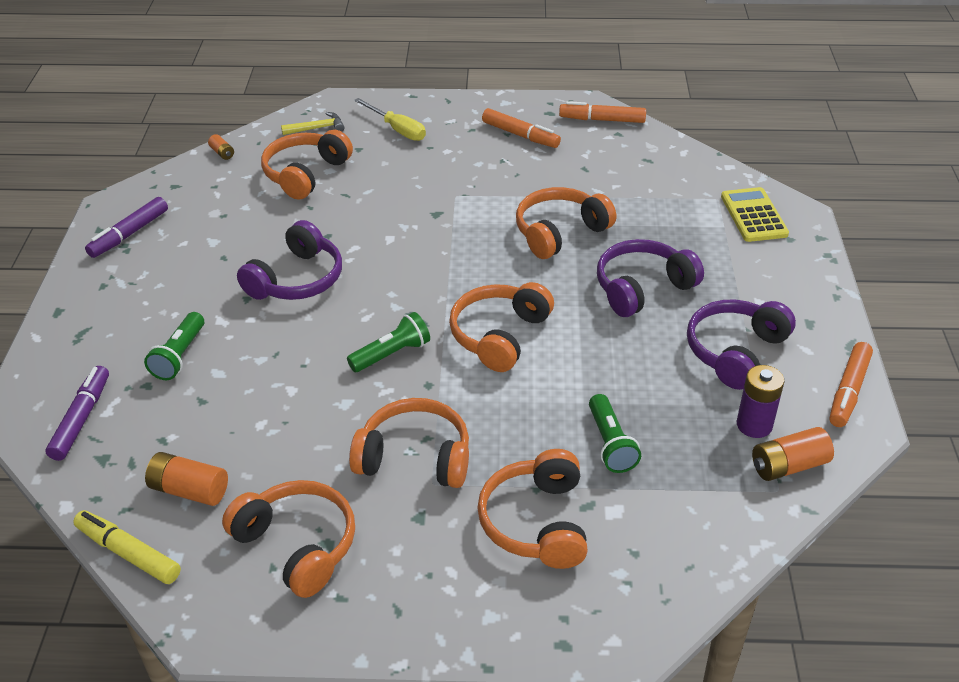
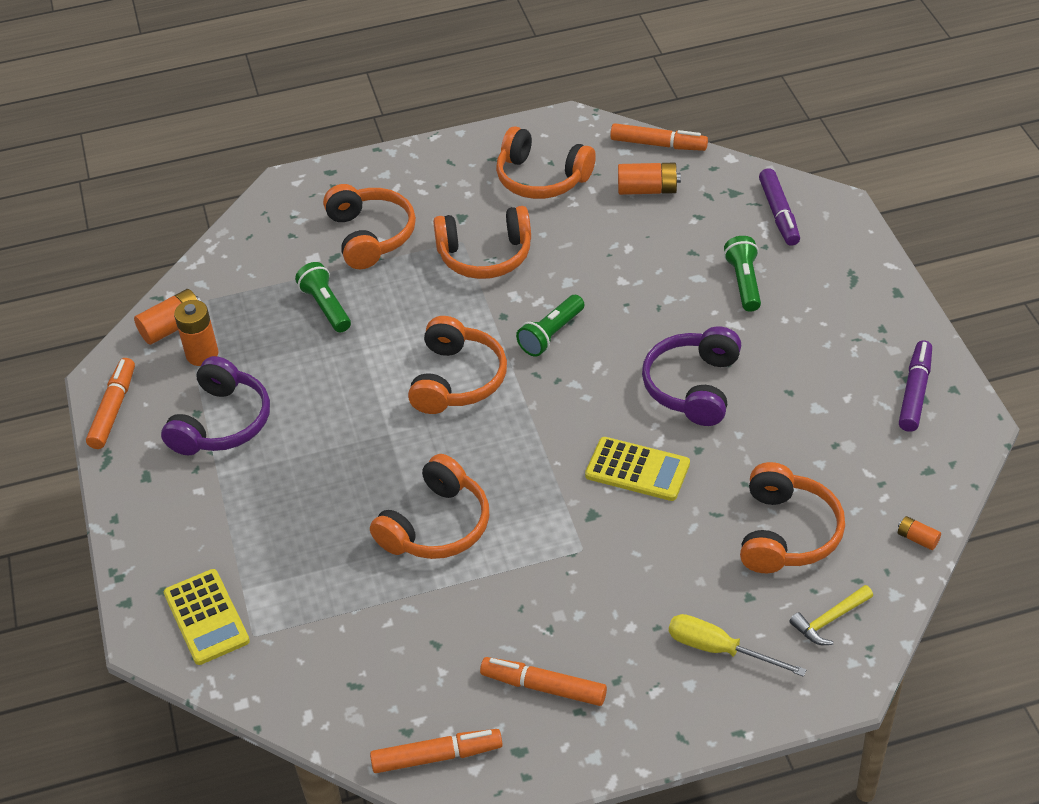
camera: 165 degrees right, 5 degrees up
yellow marker [73,510,181,584] -> orange marker [610,123,708,151]
purple headphones [597,239,704,317] -> none
purple battery [737,365,784,438] -> orange battery [174,300,219,366]
none -> yellow calculator [585,437,690,501]

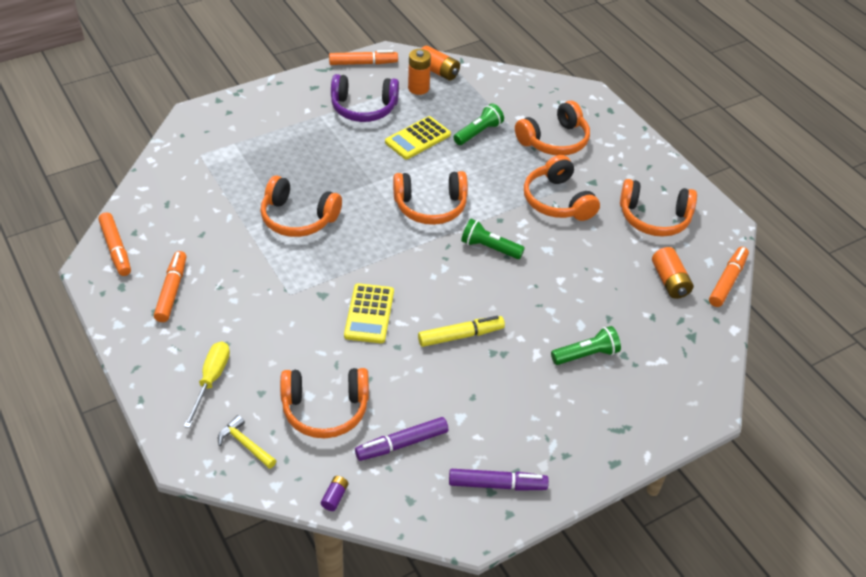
camera: 70 degrees right, 0 degrees up
yellow calculator [164,569,250,665] -> yellow calculator moved to [385,116,451,159]
orange headphones [496,126,596,199] -> orange headphones turned 90 degrees counterclockwise [620,179,697,237]
orange marker [610,123,708,151] -> orange marker turned 150 degrees counterclockwise [709,247,749,307]
purple headphones [642,326,741,426] -> yellow marker [418,316,505,347]
purple marker [759,168,800,246] -> purple marker moved to [355,417,448,461]
orange battery [898,516,941,550] -> purple battery [321,476,348,511]

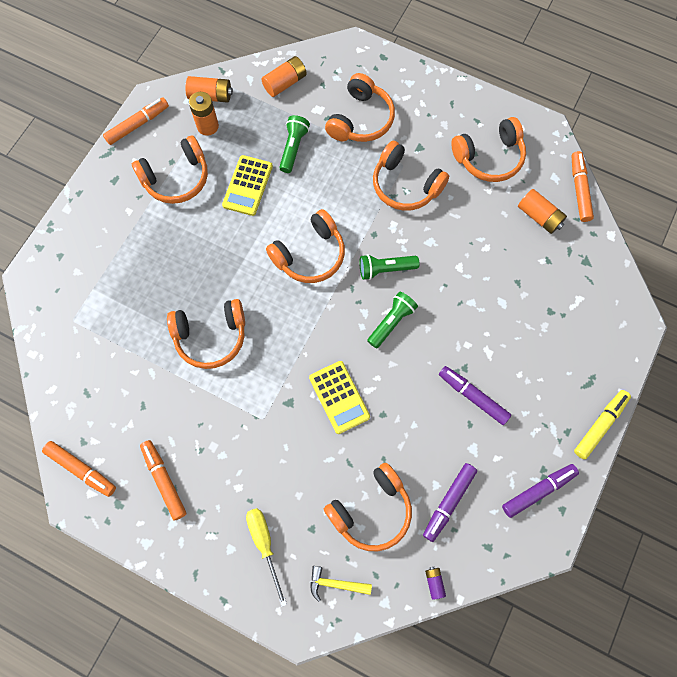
camera: 30 degrees left, 25 degrees up
purple headphones [331,74,399,122] -> orange headphones [132,136,208,204]
yellow marker [418,316,505,347] -> yellow marker moved to [574,390,631,459]
green flashlight [551,326,621,365] -> green flashlight moved to [367,292,418,348]
none -> orange battery [261,56,307,97]
none -> purple marker [439,366,511,425]

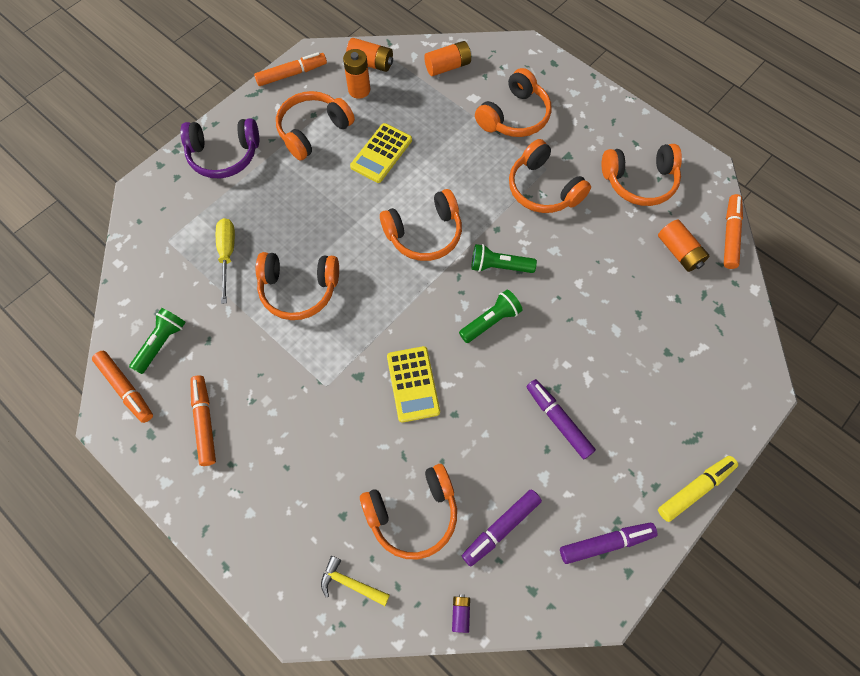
camera: 15 degrees right, 5 degrees down
orange headphones [132,136,208,204] -> orange headphones turned 150 degrees clockwise [276,91,355,161]
yellow screwdriver [246,508,287,607] -> yellow screwdriver moved to [216,218,235,304]
green flashlight [279,115,310,173] -> green flashlight moved to [129,308,186,374]
none -> purple headphones [180,118,259,178]

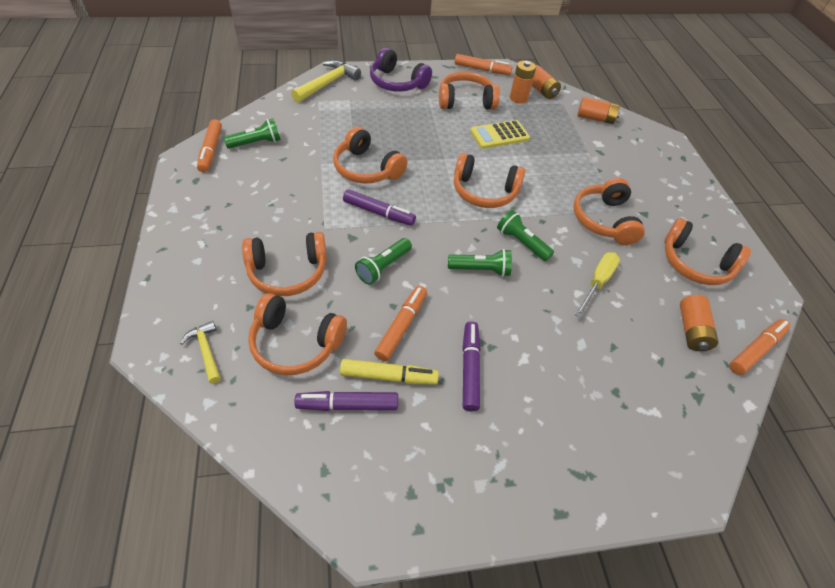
camera: 35 degrees right, 15 degrees down
orange marker [190,375,216,466] -> orange marker moved to [374,286,427,361]
yellow screwdriver [216,218,235,304] -> yellow screwdriver moved to [575,252,620,318]
yellow calculator [387,346,440,423] -> green flashlight [355,238,412,285]
purple battery [452,594,470,633] -> none
orange headphones [475,68,552,137] -> orange headphones moved to [242,232,327,296]
purple marker [560,523,658,564] -> purple marker moved to [343,189,416,226]
yellow marker [658,456,738,522] -> yellow marker moved to [340,359,439,385]
none -> yellow hammer [291,60,361,103]

